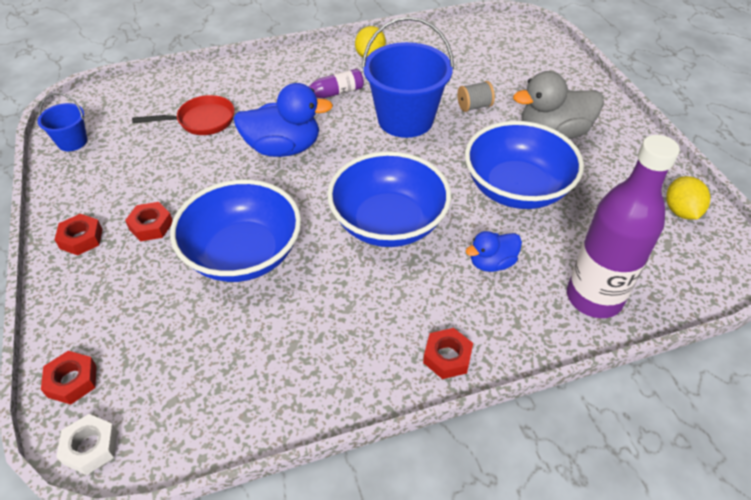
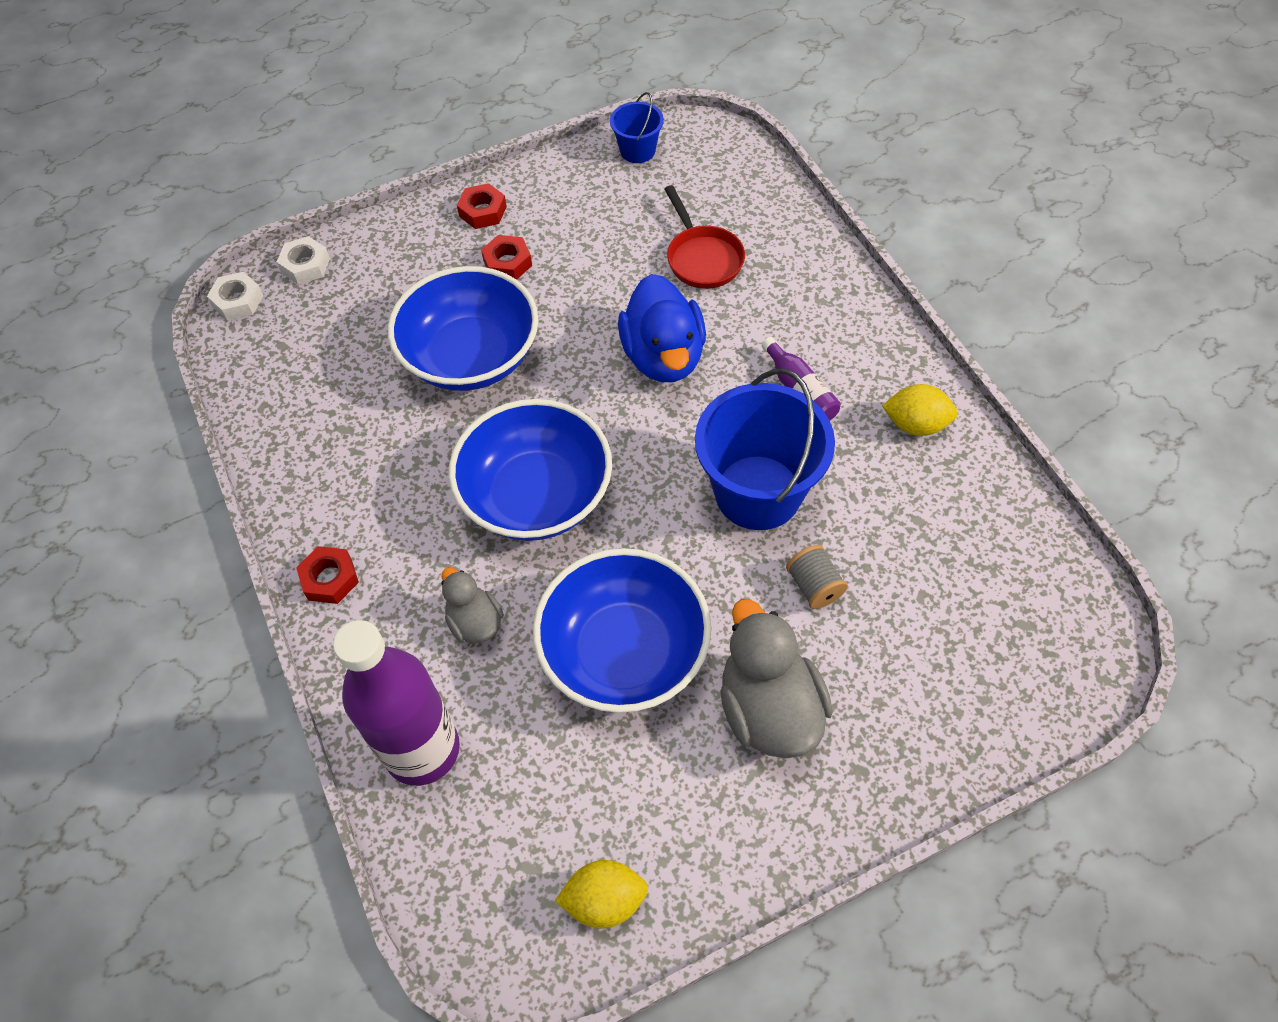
camera: 85 degrees right, 10 degrees up
red nut [41,351,97,405] -> white nut [277,236,330,284]
blue duck [466,231,522,272] -> grey duck [441,567,504,644]

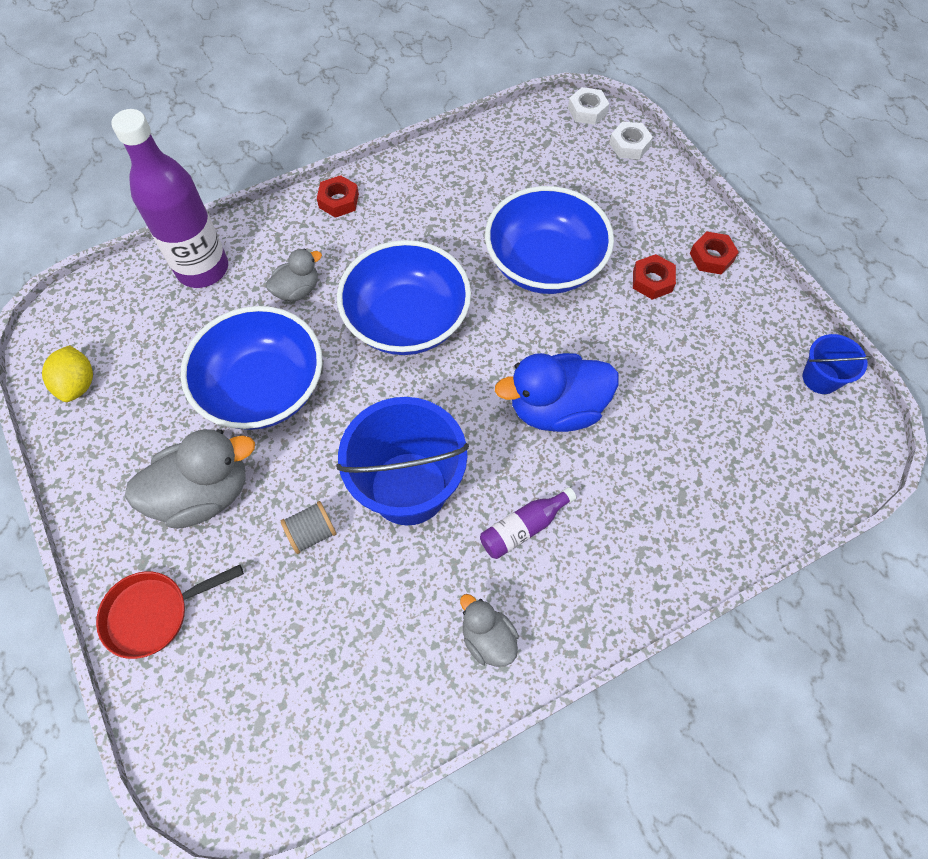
camera: 85 degrees right, 5 degrees up
red pan [665,185,745,289] -> red pan moved to [96,565,244,659]
yellow lemon [882,384,958,436] -> grey duck [460,594,519,667]

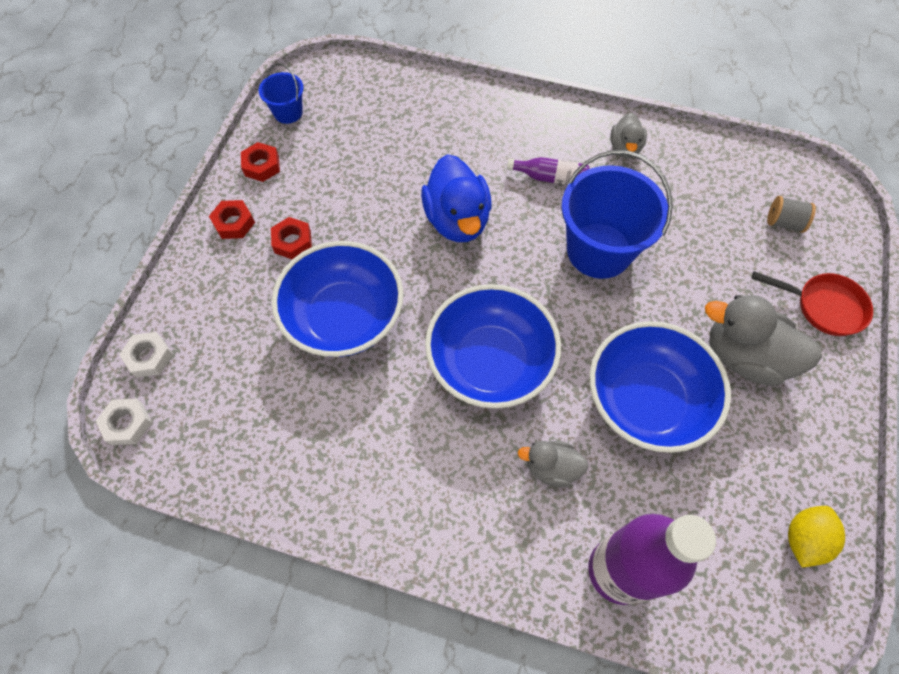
camera: 135 degrees left, 0 degrees up
grey spool [281,501,336,554] -> grey spool moved to [767,196,816,233]
red nut [317,175,359,218] -> red nut moved to [241,142,280,182]
blue duck [495,353,618,432] -> blue duck turned 45 degrees clockwise [421,154,491,242]

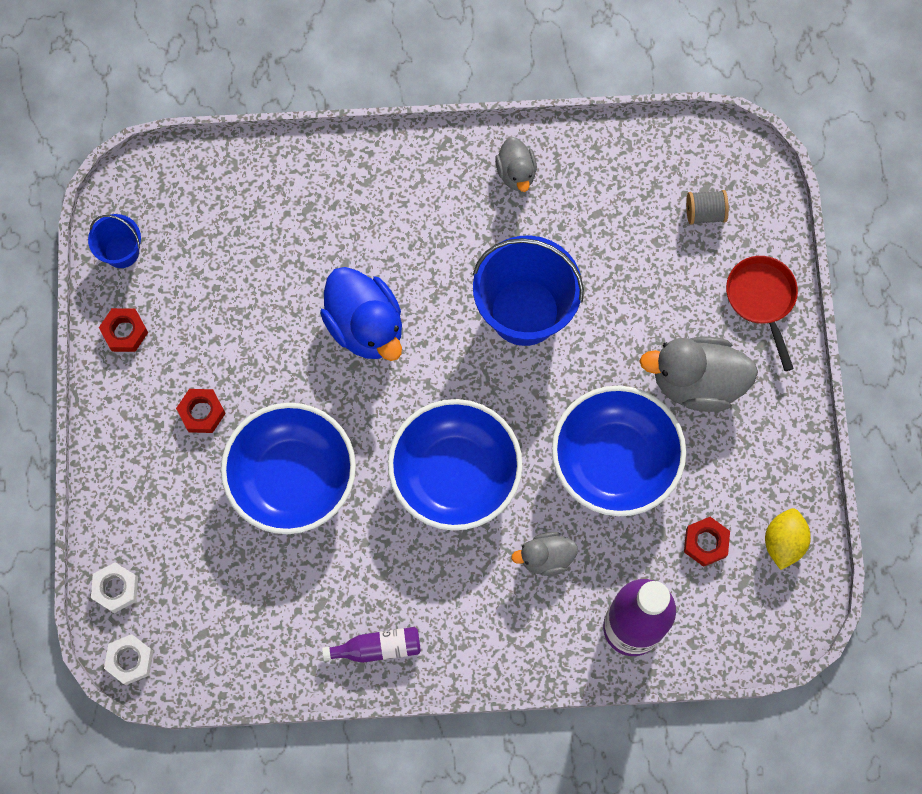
camera: 20 degrees left, 10 degrees up
red nut [209,200,255,239] -> red nut moved to [684,517,730,567]
purple bottle [507,157,589,185] -> purple bottle moved to [322,627,421,663]
red pan [752,271,873,336] -> red pan turned 105 degrees counterclockwise [726,256,798,371]

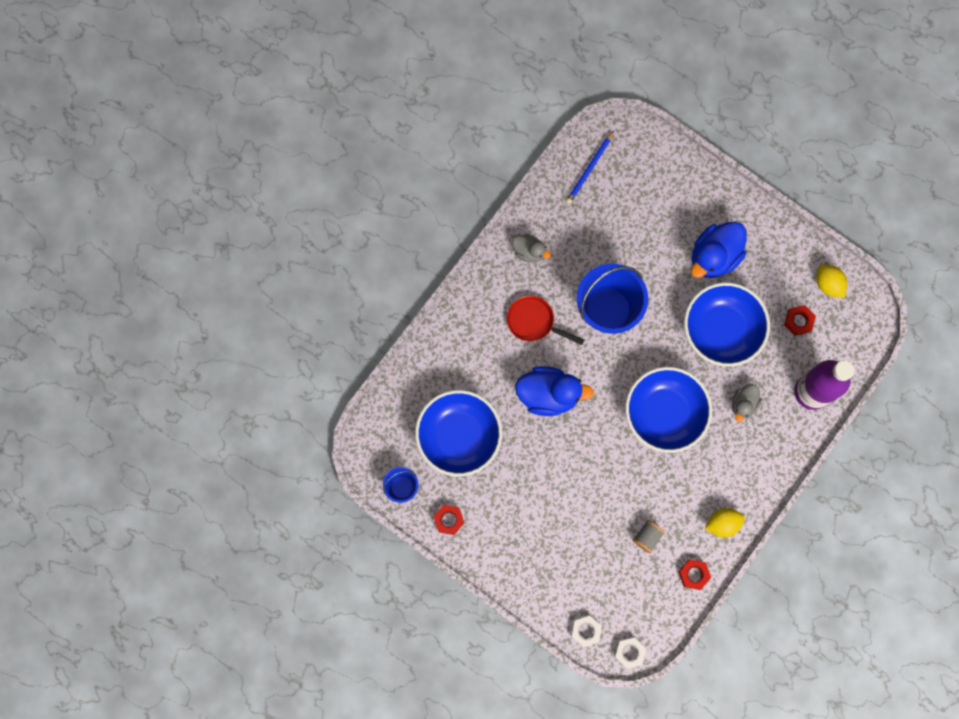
camera: 50 degrees left, 5 degrees up
red nut [176,389,226,433] -> red nut moved to [678,559,711,590]
blue bowl [221,403,356,534] -> blue bowl moved to [415,390,502,476]
purple bottle [322,627,421,663] -> yellow lemon [705,508,745,538]
grey duck [640,337,758,412] -> blue duck [691,221,747,278]
grey spool [686,190,729,225] -> grey spool moved to [633,520,665,553]
red pan [726,256,798,371] -> red pan moved to [507,296,584,345]
none -> blue pencil [565,131,614,204]

